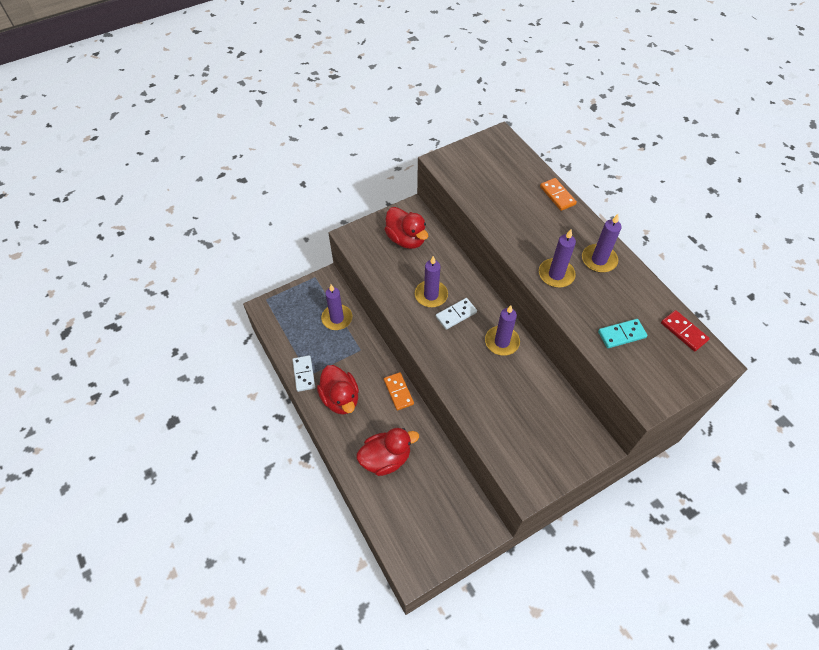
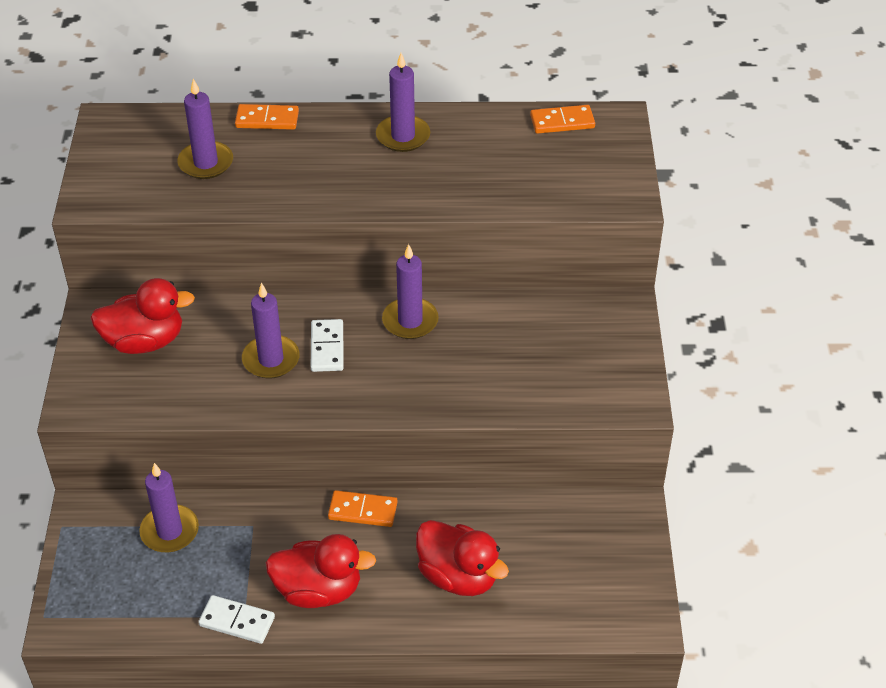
camera: 60 degrees left, 10 degrees down
red duck [357,428,419,476] -> red duck turned 120 degrees clockwise [416,520,509,596]
purple candle [539,230,576,288] -> purple candle moved to [177,79,233,179]
turquoise domino [598,319,647,348] -> none
red domino [661,310,710,352] -> orange domino [530,105,595,134]

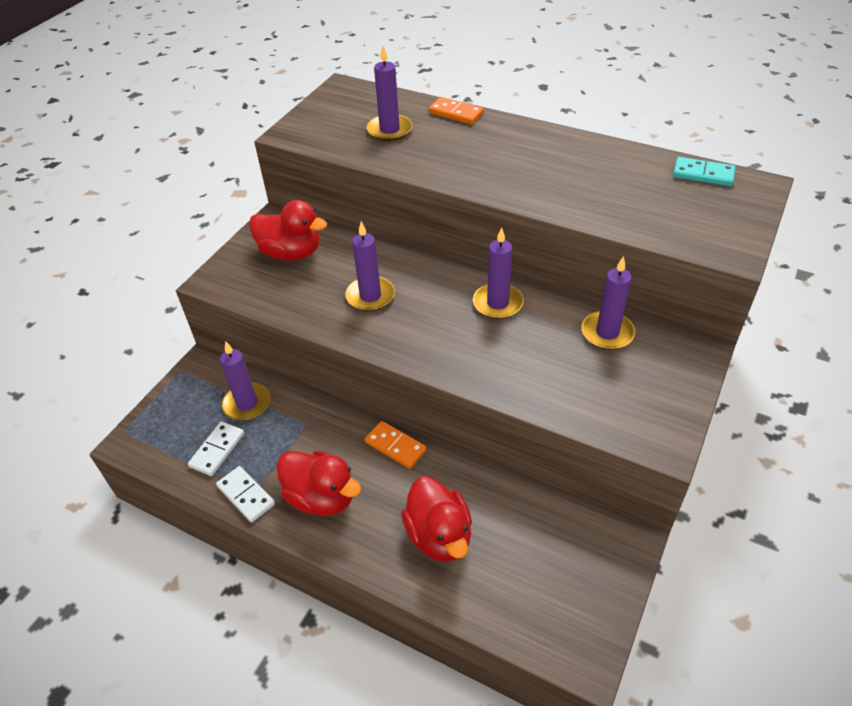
camera: 30 degrees right, 0 degrees up
white domino [311,319,344,372] -> white domino moved to [188,421,244,476]
purple candle [376,53,430,152] -> purple candle moved to [582,256,635,350]
orange domino [530,105,595,134] -> turquoise domino [673,157,736,186]

